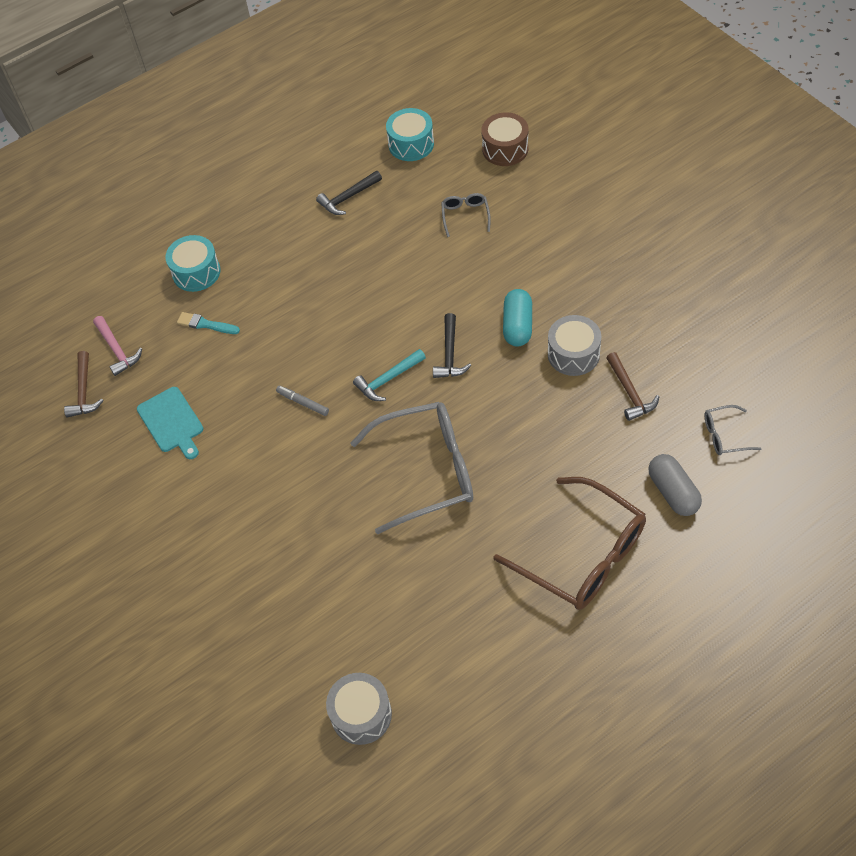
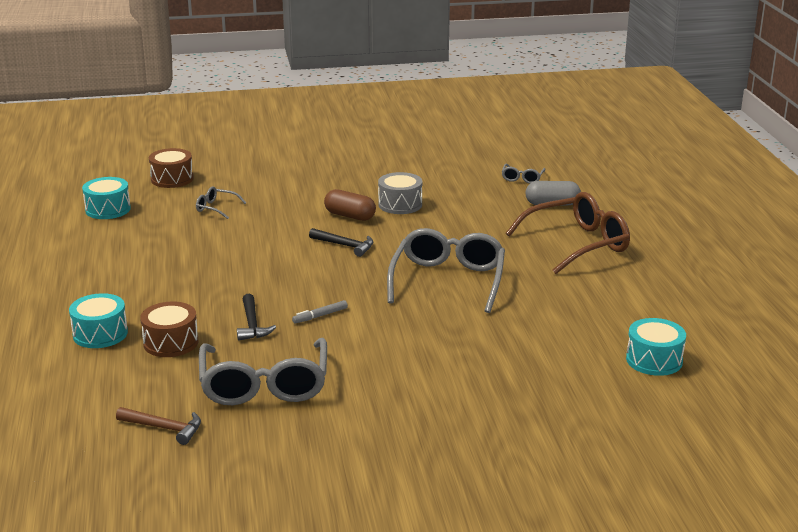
camera: 70 degrees left, 30 degrees down
pink hammer [93,316,142,376] -> none
turquoise cutting board [137,387,203,459] -> grey glasses [199,338,327,405]
turquoise brush [177,312,240,334] -> brown drum [140,302,199,357]
black hammer [316,171,382,215] -> black hammer moved to [237,294,276,341]
grey drum [326,673,392,745] -> turquoise drum [626,318,686,376]
turquoise hammer [353,349,426,401] -> none
turquoise capsule [503,289,532,347] -> brown capsule [324,189,376,221]
brown hammer [606,352,659,421] -> none

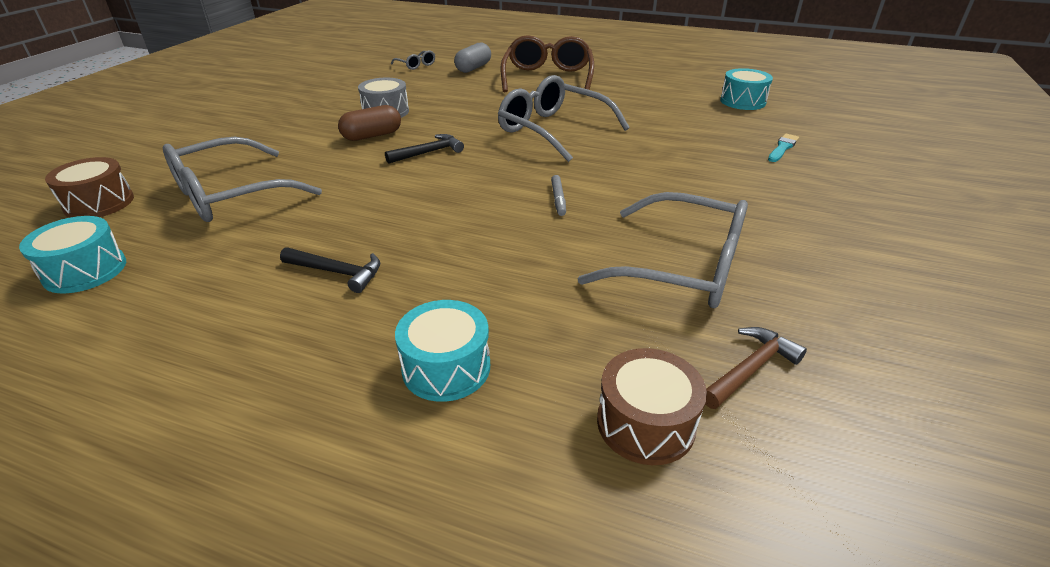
camera: 60 degrees left, 10 degrees up
brown drum [140,302,199,357] -> brown drum moved to [597,348,707,465]
grey glasses [196,187,246,219] -> grey glasses [162,137,322,222], size x2.26
black hammer [237,294,276,341] -> black hammer moved to [280,247,380,293]
none -> turquoise brush [768,134,799,162]

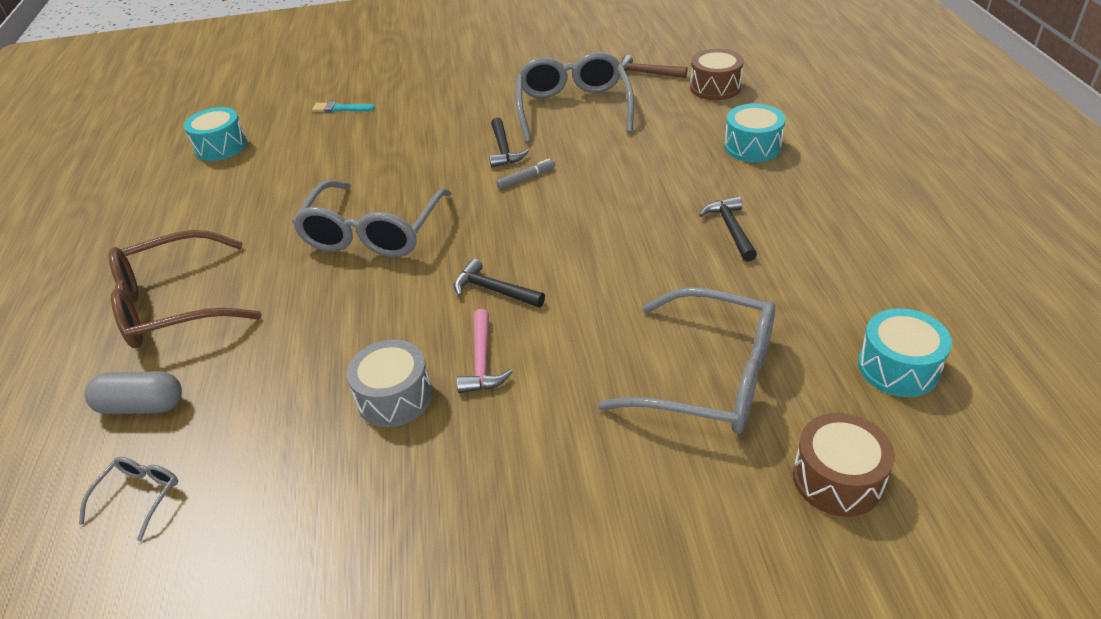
camera: 115 degrees left, 5 degrees up
brown capsule [338,105,401,141] -> pink hammer [457,309,513,393]
none -> black hammer [489,118,529,168]

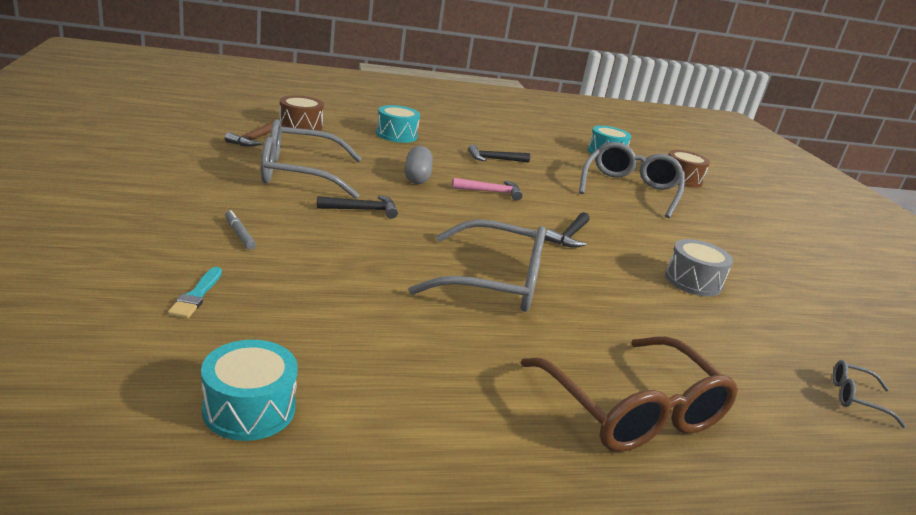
camera: 100 degrees left, 15 degrees down
grey capsule [84,371,182,414] -> grey capsule moved to [405,146,433,184]
pink hammer [457,309,513,393] -> pink hammer moved to [452,178,522,201]
grey marker [496,158,556,189] -> grey marker moved to [225,210,256,250]

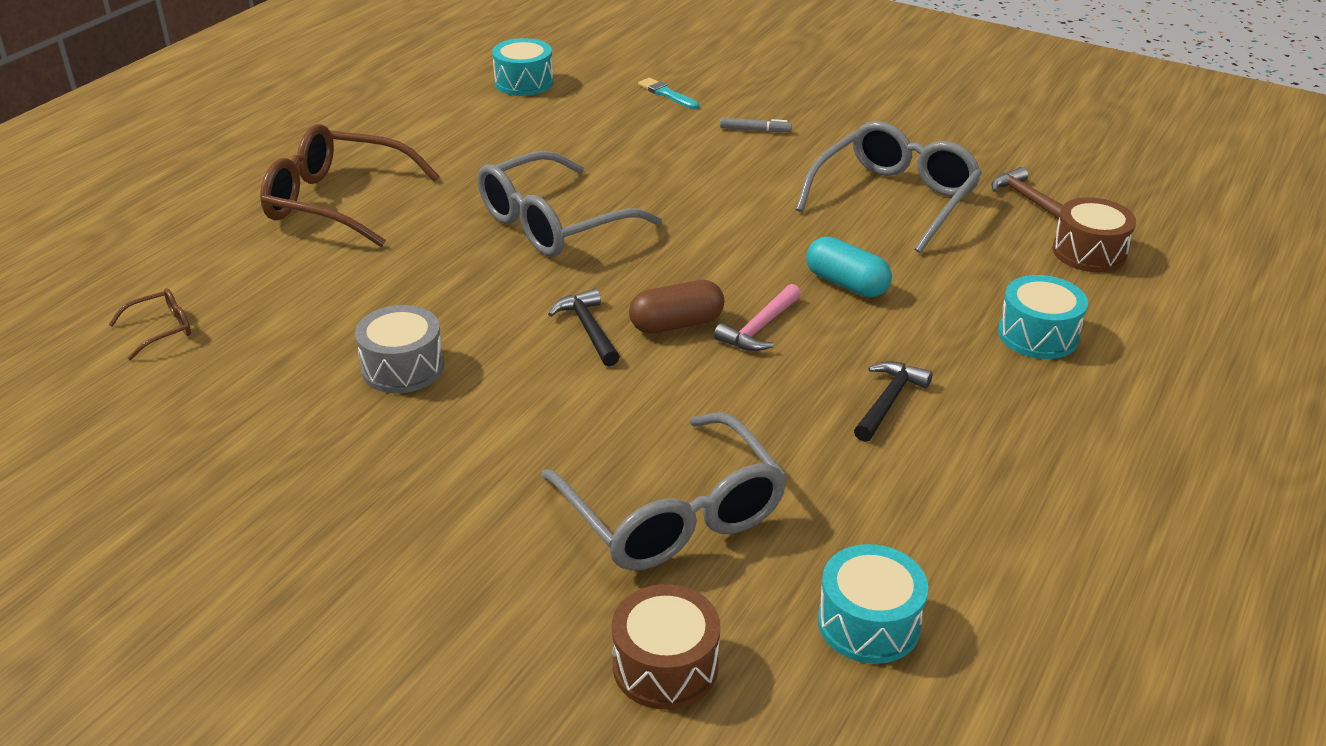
camera: 135 degrees right, 10 degrees up
black hammer [317,195,398,219] -> none
grey capsule [405,146,433,184] -> turquoise capsule [806,237,892,297]
grey glasses [833,360,907,428] -> brown glasses [108,288,191,360]
none -> brown capsule [629,280,724,334]

